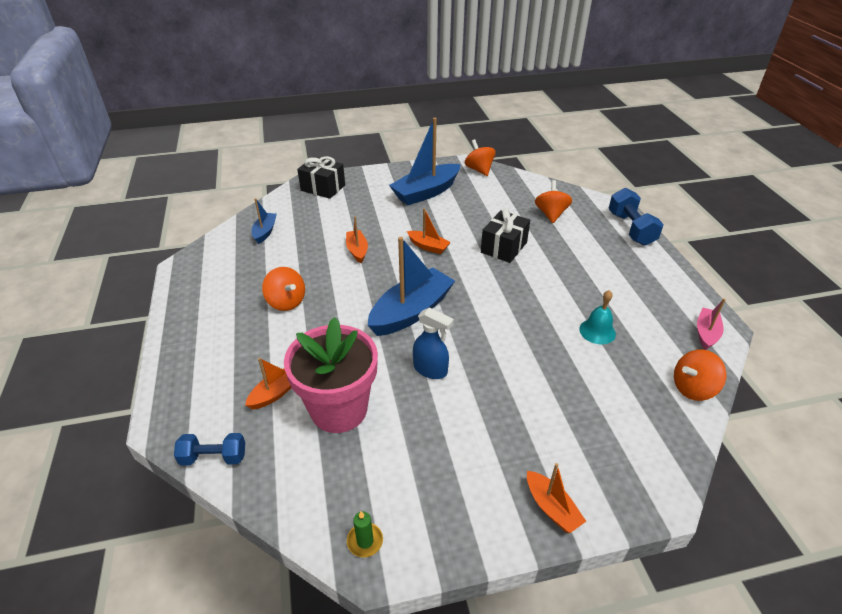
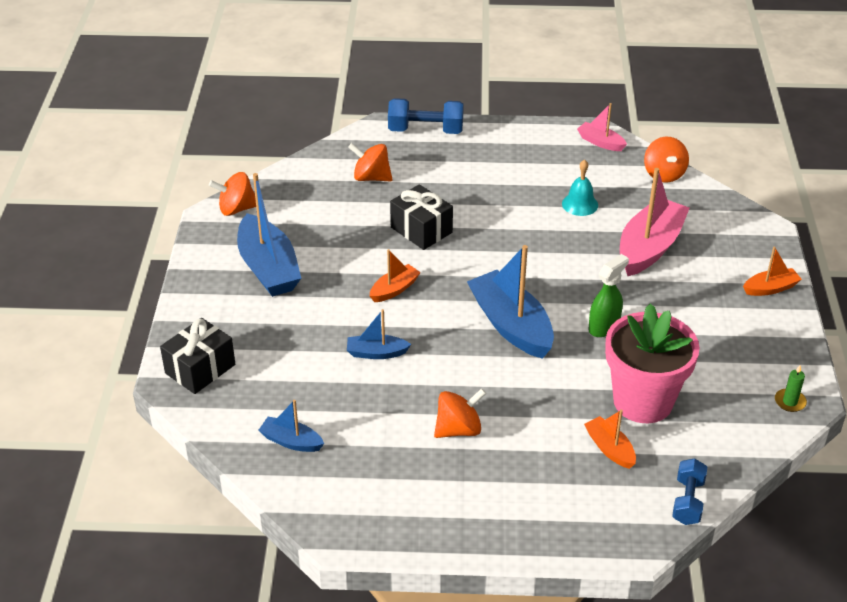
camera: 75 degrees left, 0 degrees up
orange boat [346,216,368,263] -> blue boat [347,309,411,359]
blue spray bottle [413,307,454,379] -> green spray bottle [589,254,629,337]
none -> pink boat [620,168,690,276]

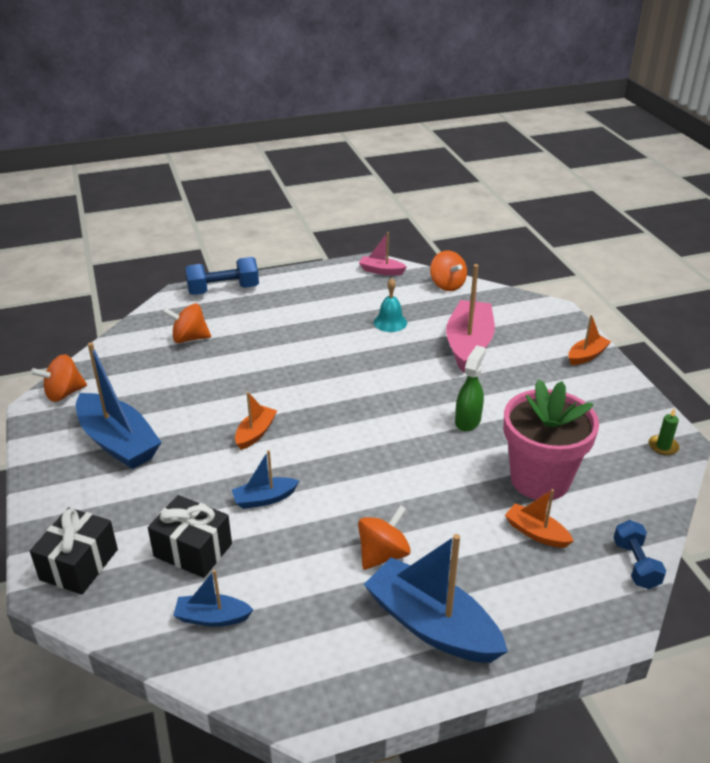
camera: 20 degrees left, 5 degrees down
black gift [390,184,453,250] -> black gift moved to [148,495,232,578]
blue boat [467,245,554,359] -> blue boat moved to [364,534,508,663]

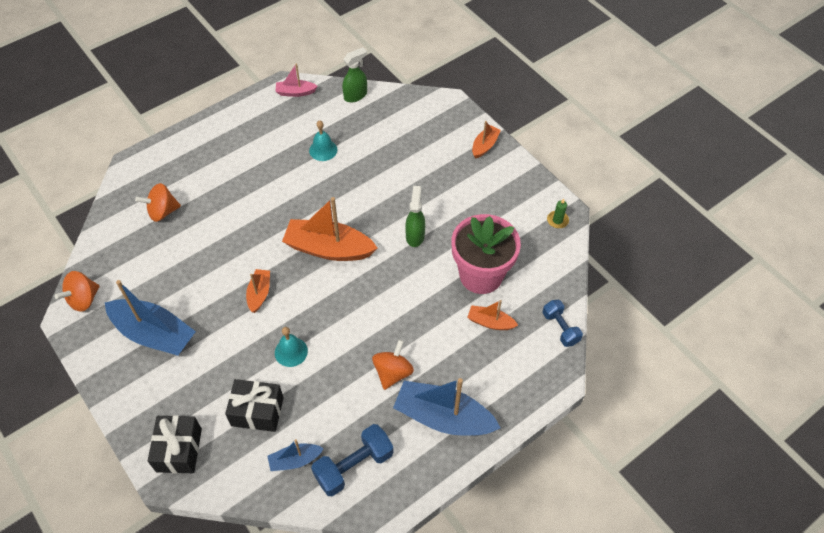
camera: 20 degrees left, 20 degrees up
blue dumbbell [185,257,259,295] -> blue dumbbell moved to [311,424,394,496]
blue boat [232,450,299,509] -> turquoise bell [275,327,308,367]
orange spinning top [430,250,467,291] -> green spray bottle [342,47,367,102]
pink boat [446,264,495,373] -> none
none -> orange boat [282,197,377,261]

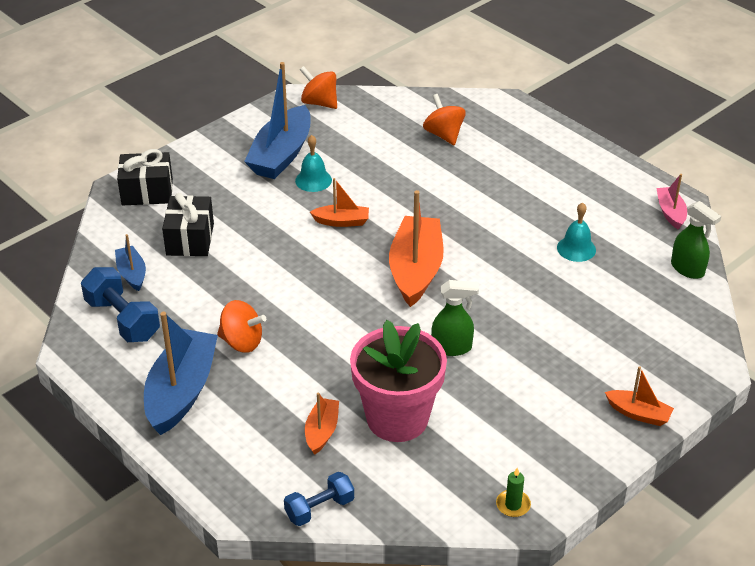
camera: 85 degrees right, 15 degrees down
turquoise bell [275,327,308,367] -> turquoise bell moved to [295,135,332,192]

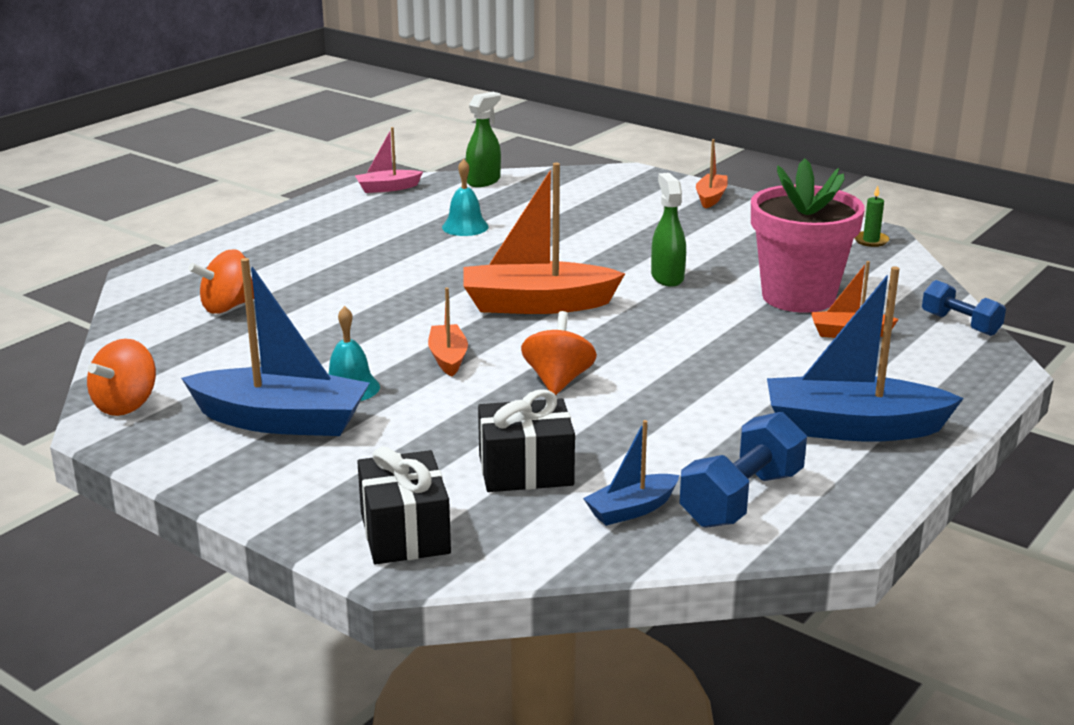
camera: 100 degrees left, 15 degrees down
orange spinning top [217,300,266,353] -> orange spinning top moved to [521,311,597,395]

